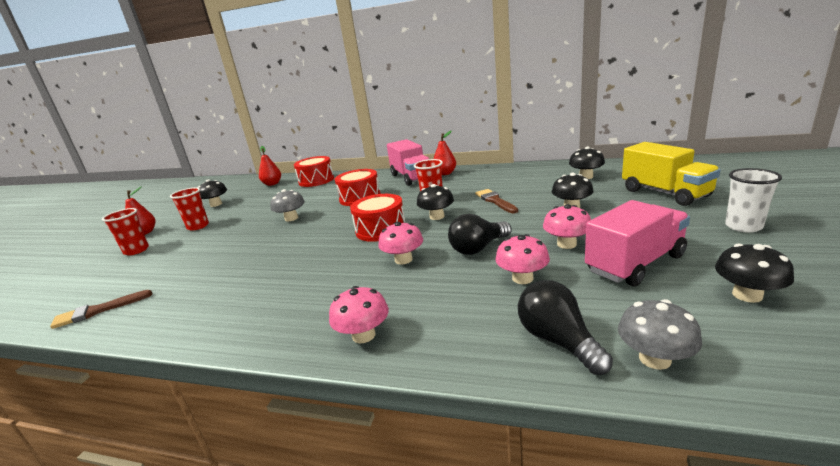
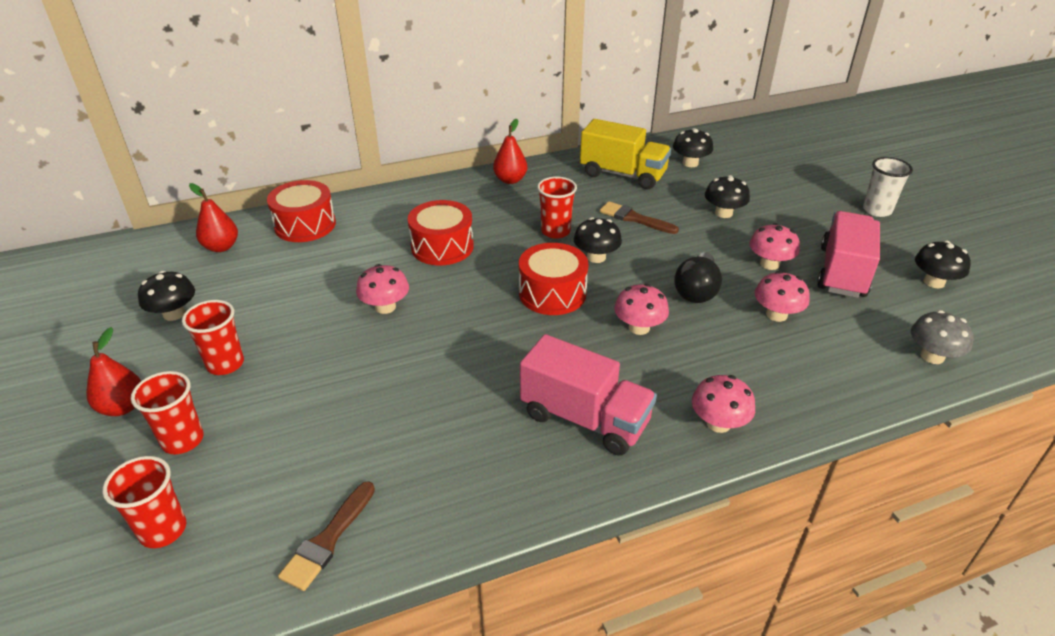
camera: 40 degrees left, 15 degrees up
grey mushroom [270,189,305,221] -> pink mushroom [356,264,409,314]
pink truck [387,139,429,186] -> pink truck moved to [520,334,657,456]
black light bulb [518,280,613,375] -> none
yellow truck [622,142,721,206] -> yellow truck moved to [580,119,671,189]
none -> red cup [102,456,186,548]

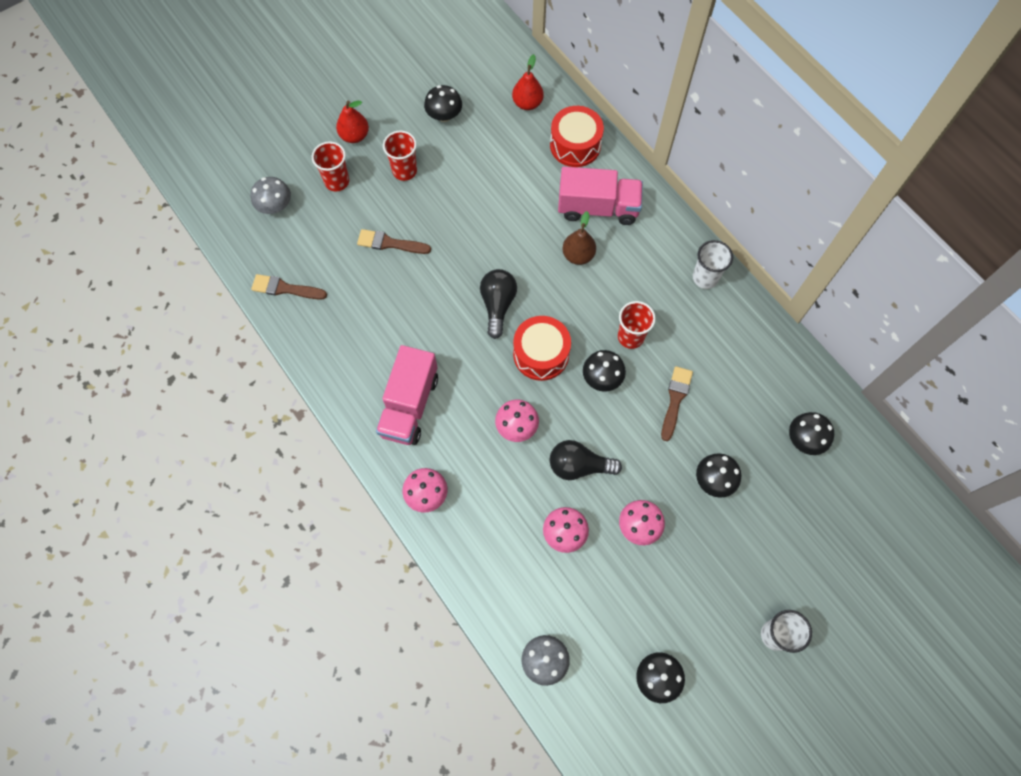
camera: 75 degrees right, 30 degrees up
red cup [102,456,186,548] -> grey mushroom [251,177,291,214]
pink mushroom [356,264,409,314] -> none
red drum [408,200,474,265] -> brown pear [562,211,596,265]
red pear [493,119,527,184] -> white cup [693,240,733,289]
yellow truck [580,119,671,189] -> none
pink truck [817,211,880,298] -> pink truck moved to [558,167,643,225]
none -> brown brush [357,229,431,254]
none -> black light bulb [480,269,517,339]

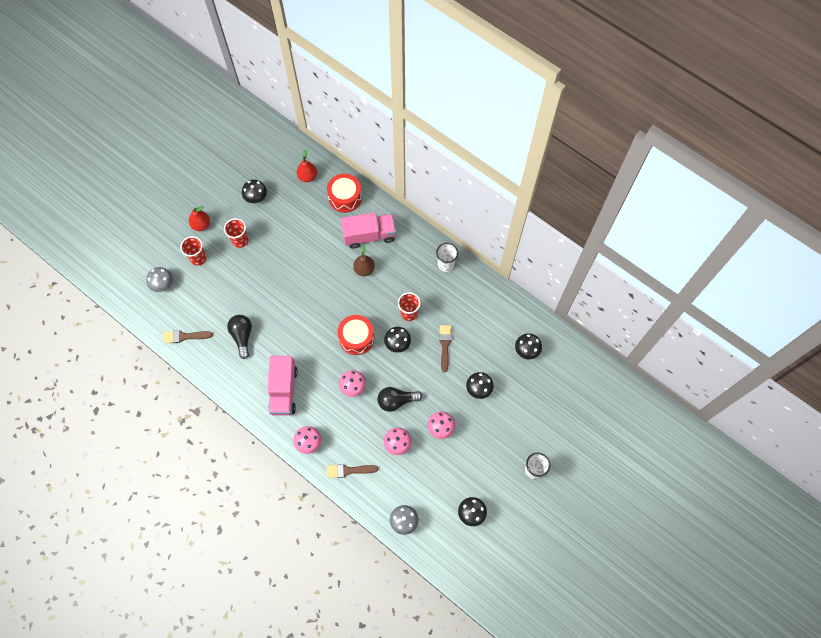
camera: 15 degrees left, 0 degrees up
brown brush [357,229,431,254] -> brown brush moved to [327,464,378,478]
black light bulb [480,269,517,339] -> black light bulb moved to [227,315,252,359]

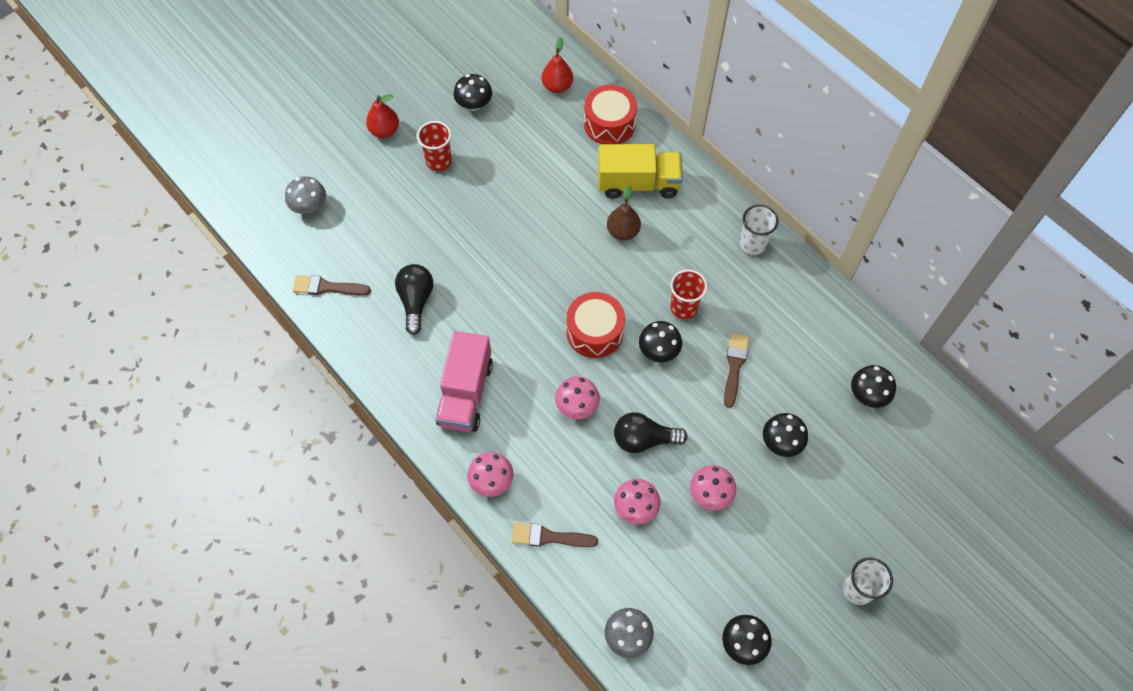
camera: 10 degrees right, 5 degrees down
red cup [180,236,207,266] -> none
pink truck [341,212,396,249] -> yellow truck [598,144,683,199]

